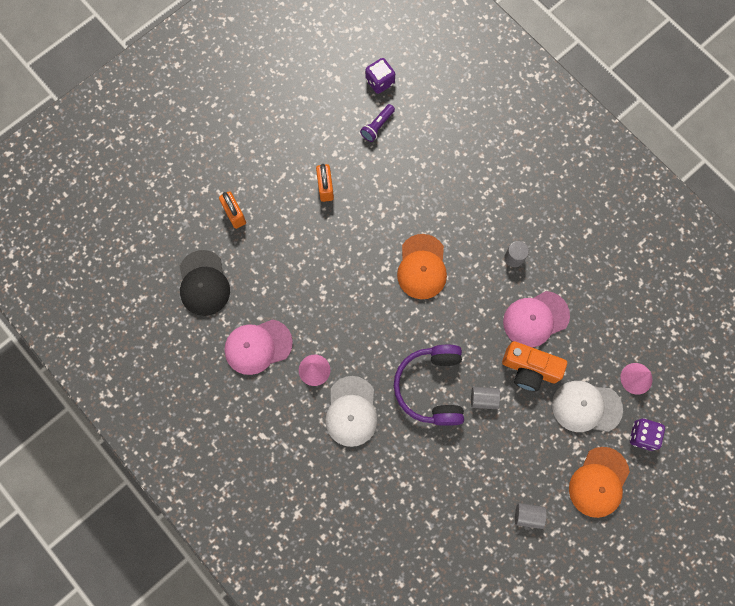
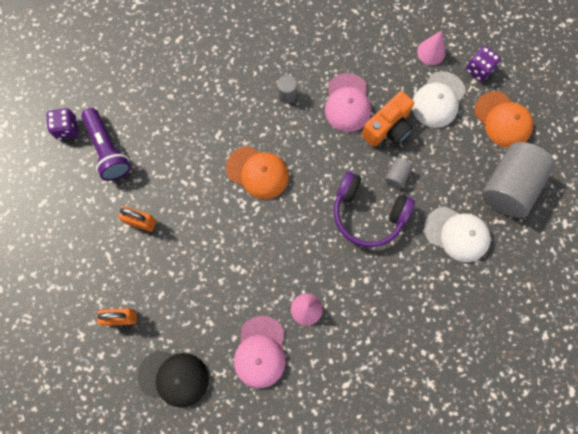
camera: 65 degrees left, 0 degrees up
white cap [326,376,377,447] -> white cap moved to [424,206,491,262]
purple flashlight [360,104,395,142] -> purple flashlight [81,108,131,181], size x1.79
grey cylinder [515,503,547,529] -> grey cylinder [482,142,555,218], size x2.36

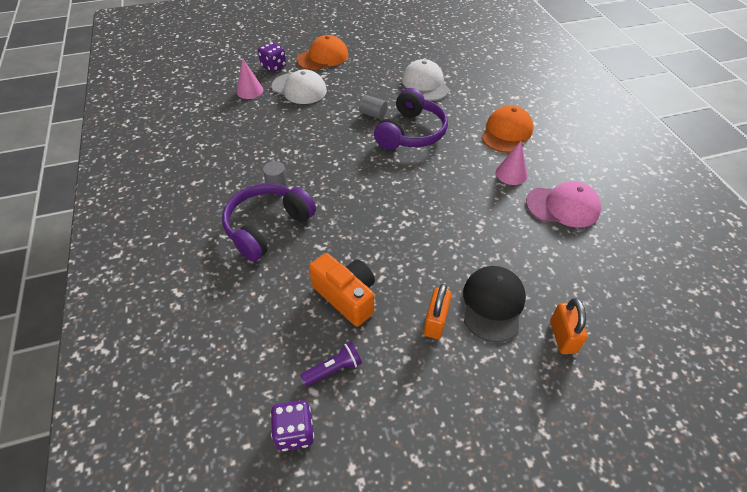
camera: 90 degrees left, 25 degrees down
purple flashlight [81,108,131,181] -> purple flashlight [300,342,362,386], size x0.56
black cap [138,350,209,408] -> black cap moved to [463,266,526,342]
orange cap [226,146,289,199] -> orange cap moved to [482,105,534,153]
pink cap [325,73,371,132] -> none
orange camera [362,91,414,147] -> orange camera moved to [309,253,375,327]
white cap [424,206,491,262] -> white cap turned 45 degrees counterclockwise [402,59,449,101]
grey cylinder [482,142,555,218] -> none
none -> purple headphones [222,184,316,262]

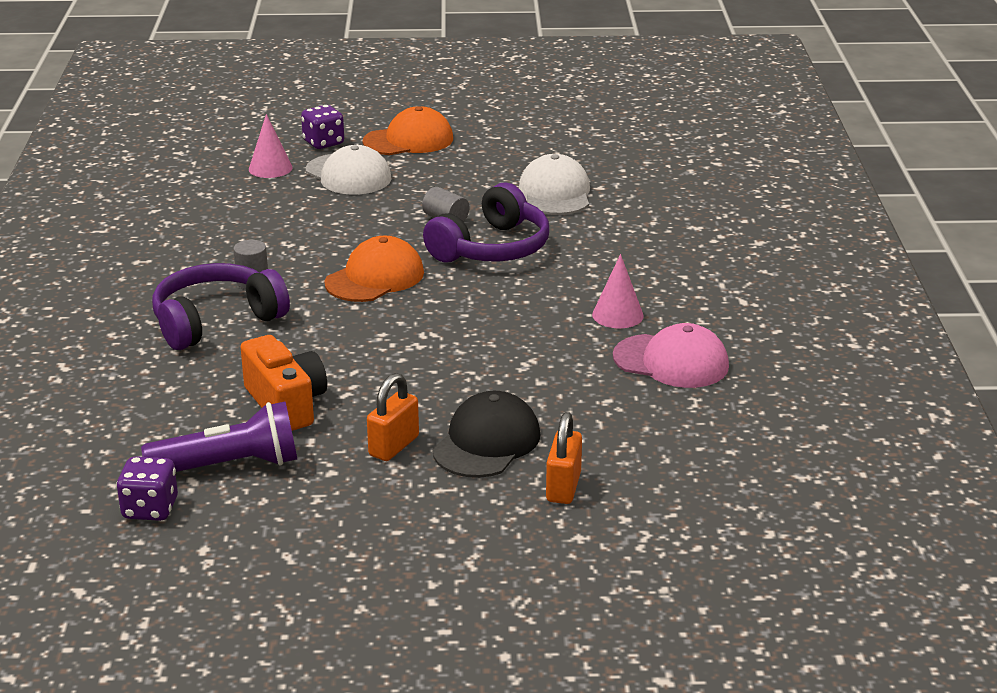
camera: 15 degrees right, 20 degrees down
purple flashlight [300,342,362,386] -> purple flashlight [141,401,297,472], size x1.79
orange cap [482,105,534,153] -> orange cap moved to [325,236,424,302]

